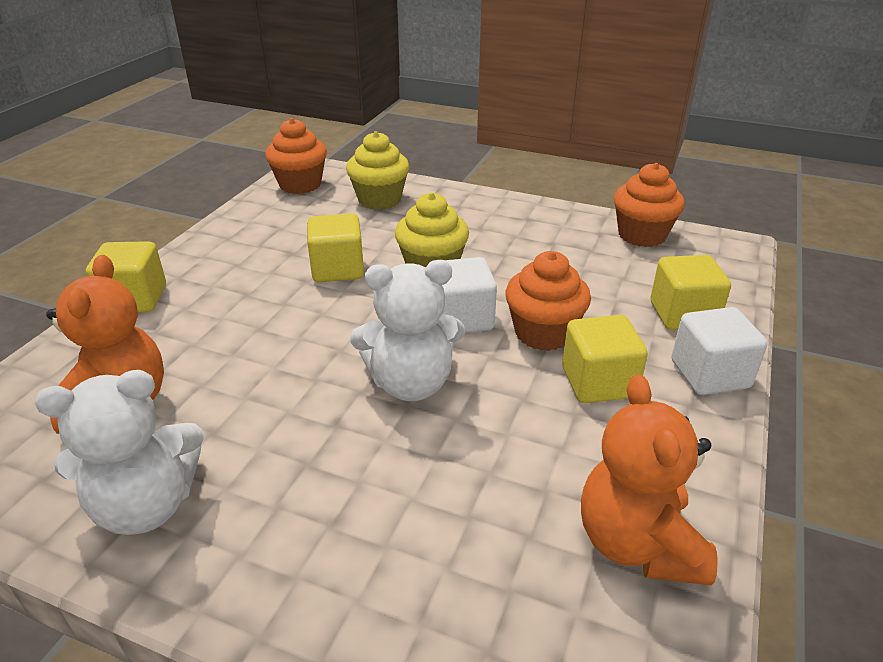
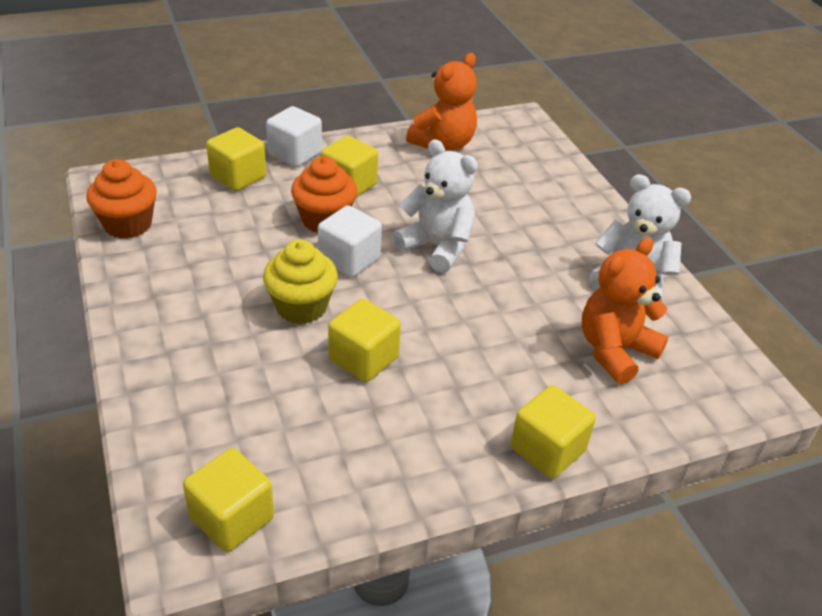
camera: 135 degrees left, 5 degrees up
orange cupcake [265,118,327,194] -> yellow cube [183,448,274,552]
yellow cupcake [346,131,409,210] -> none

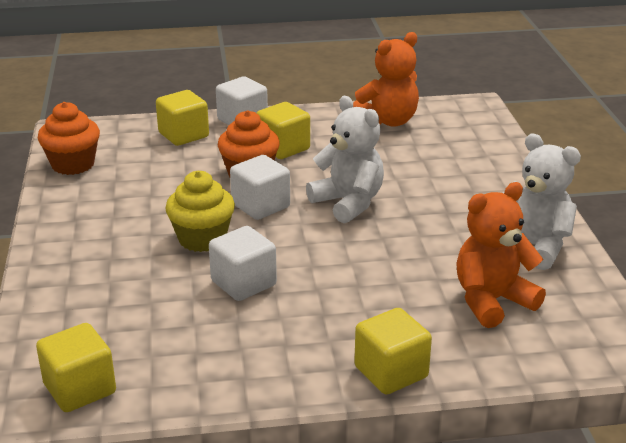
camera: 15 degrees right, 10 degrees down
yellow cube [328,299,401,382] -> white cube [209,226,277,301]

